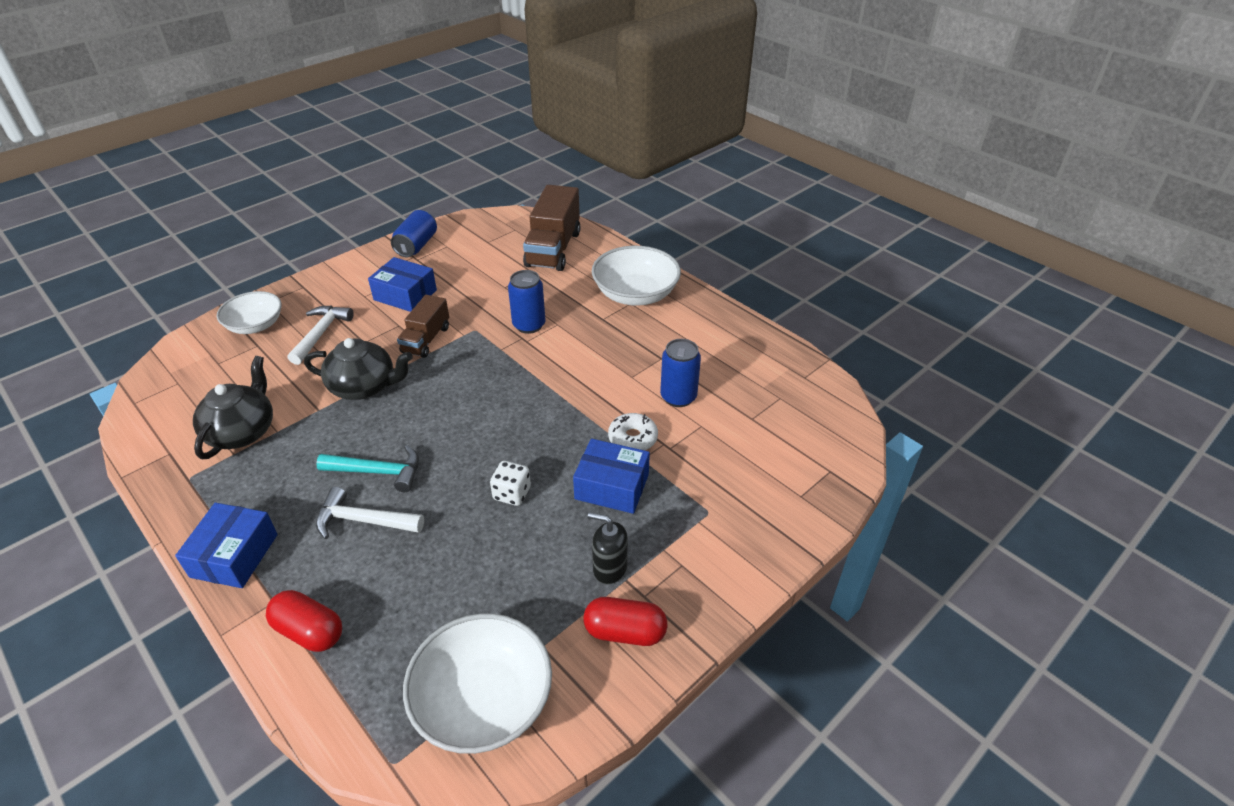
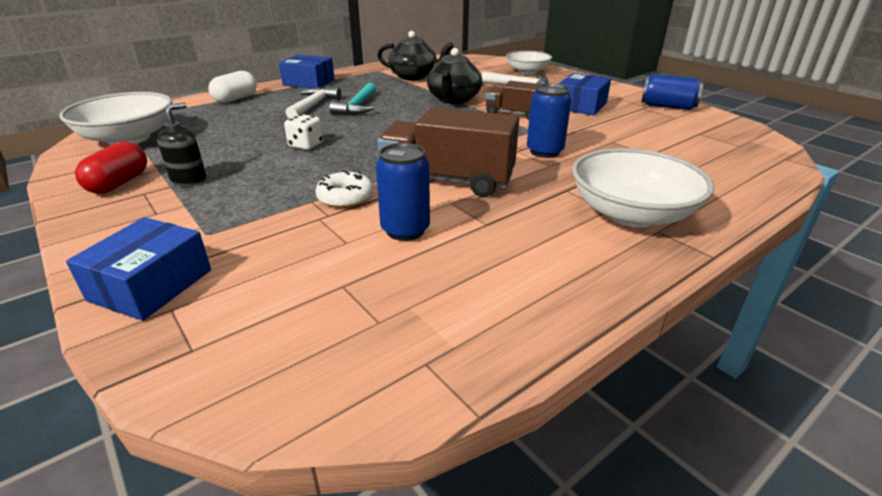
camera: 95 degrees right, 10 degrees down
red capsule [266,590,342,652] -> white capsule [208,71,257,103]
brown truck [523,185,580,271] -> brown truck moved to [377,108,519,197]
blue box [573,439,650,514] -> blue box moved to [66,217,211,321]

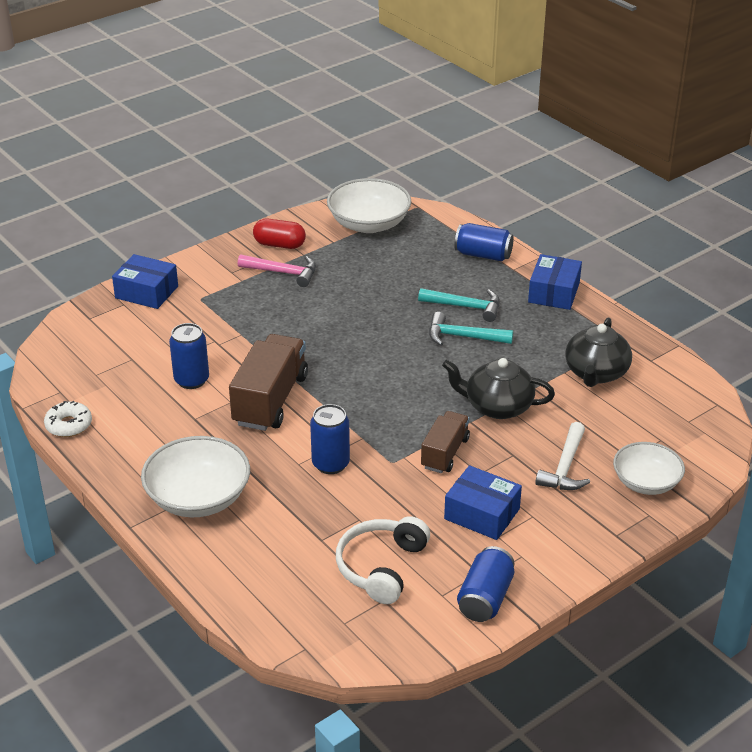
camera: 90 degrees right, 5 degrees up
black soap dispenser [157,102,206,186] -> pink hammer [238,254,316,287]
white capsule [208,71,257,103] -> blue can [454,223,514,261]
white dice [284,114,323,150] -> none
white hammer [285,87,341,119] -> turquoise hammer [418,288,500,322]
white donut [315,170,373,208] -> white donut moved to [44,401,92,437]
none -> white headphones [336,516,430,604]

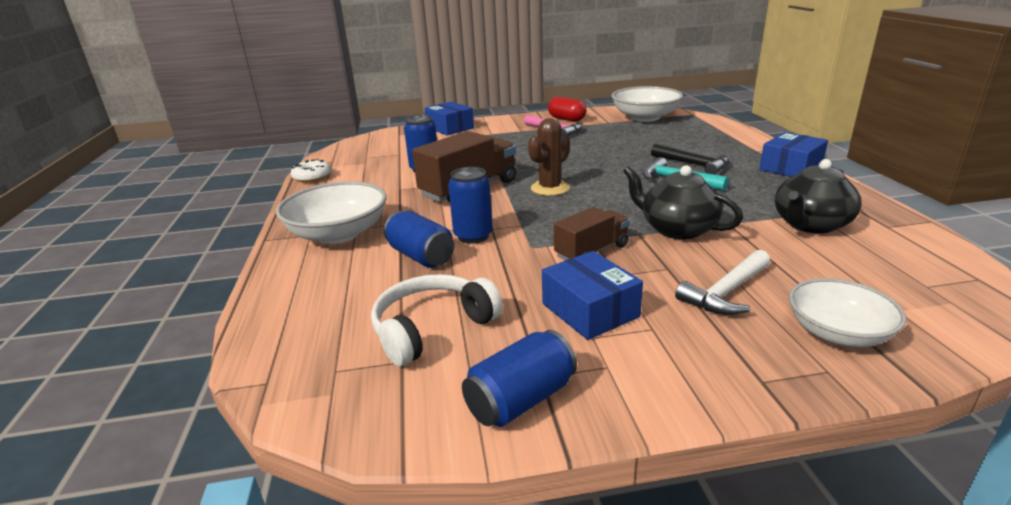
camera: 30 degrees right, 10 degrees down
turquoise hammer [418,288,500,322] -> black hammer [651,144,729,175]
blue can [454,223,514,261] -> blue can moved to [384,211,454,268]
none -> brown cactus [528,118,570,196]

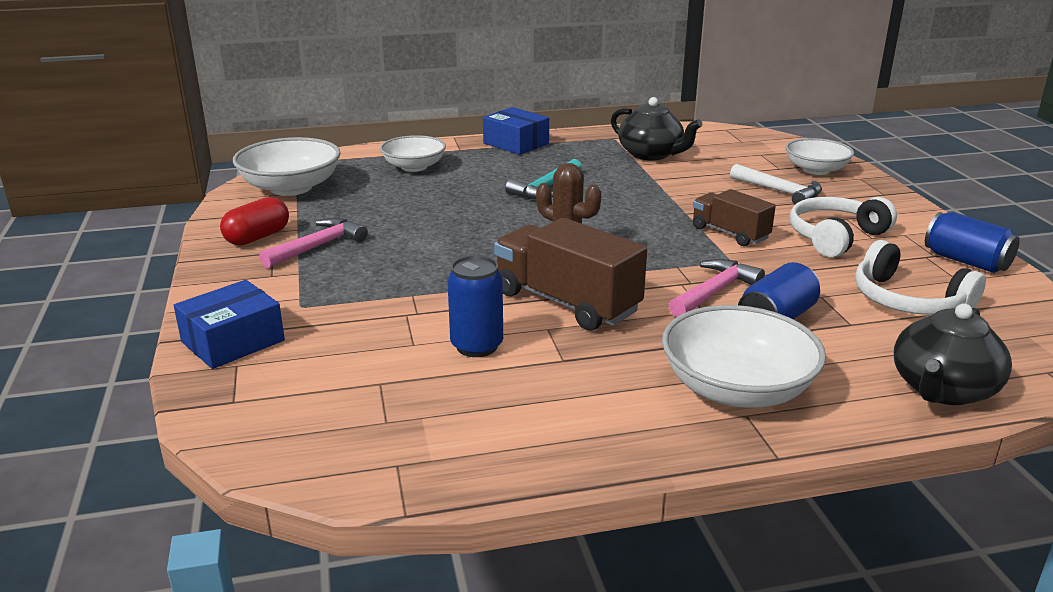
camera: 95 degrees left, 0 degrees up
white donut [291,159,331,182] -> none
blue can [448,167,493,244] -> pink hammer [669,259,765,317]
blue box [542,251,643,340] -> white headphones [790,197,897,257]
black teapot [623,165,743,239] -> black teapot moved to [894,304,1012,405]
black hammer [651,144,729,175] -> none
none -> white bowl [380,135,446,172]

